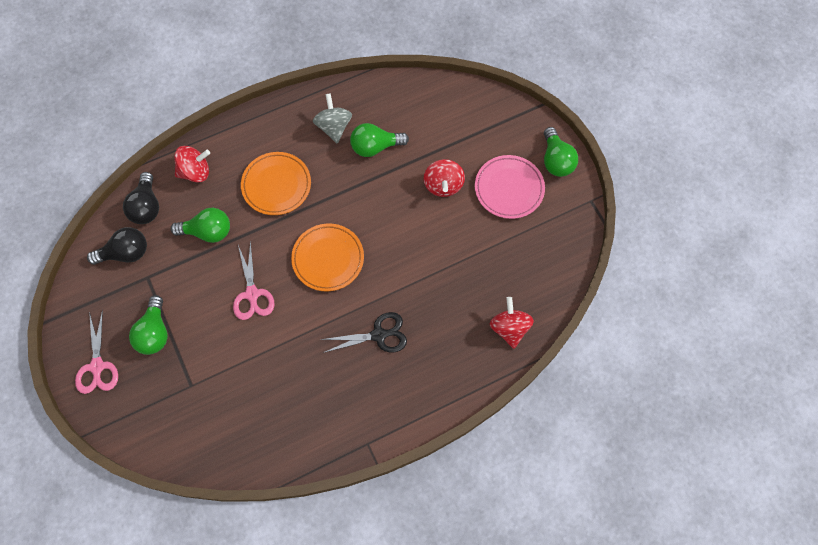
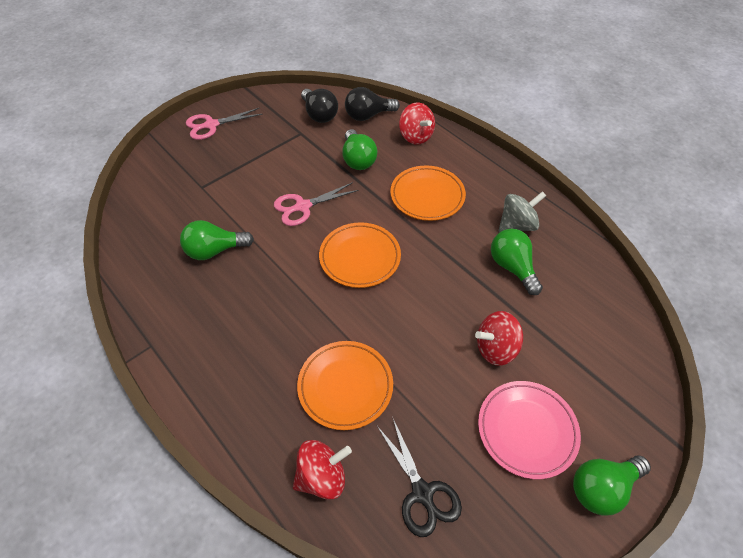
camera: 75 degrees right, 15 degrees down
green light bulb [129,295,168,355] -> green light bulb moved to [180,220,254,260]
black scissors [321,312,407,353] -> black scissors moved to [377,419,462,537]
none -> orange plate [297,341,393,430]

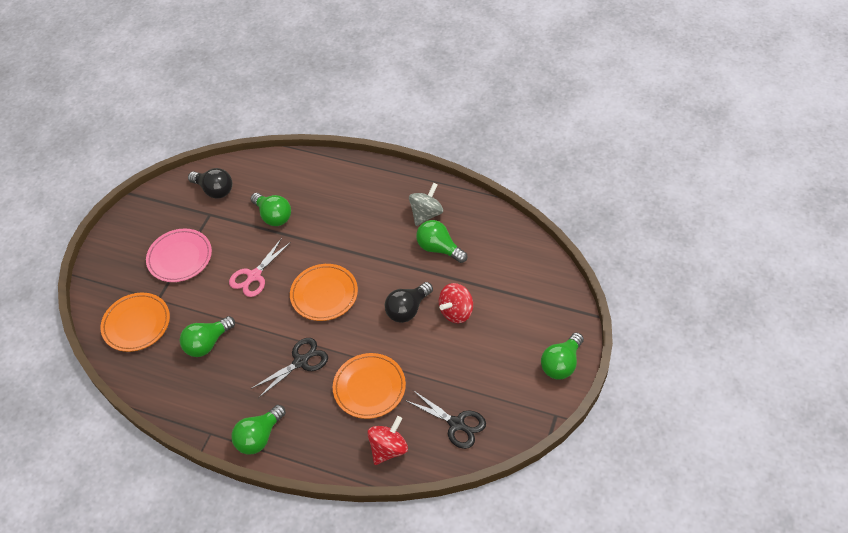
camera: 25 degrees left, 0 degrees up
pink scissors [186,108,263,140] -> none
black light bulb [345,87,400,121] -> black light bulb moved to [385,282,433,323]
orange plate [390,166,466,221] -> orange plate moved to [100,293,170,352]
red spinning top [399,103,435,145] -> none
pink plate [478,381,581,479] -> pink plate moved to [146,229,212,282]
none -> green light bulb [231,405,286,455]
none -> black scissors [251,338,328,398]

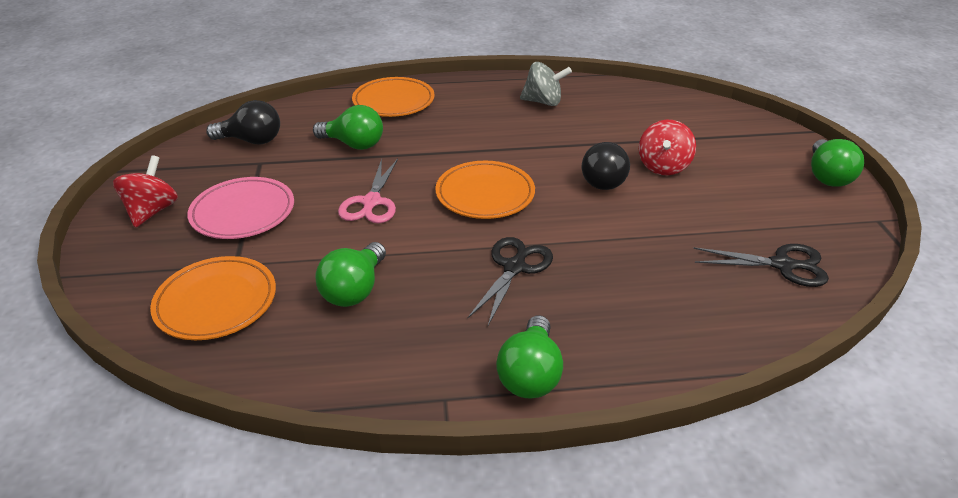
camera: 30 degrees left, 15 degrees down
orange plate [333,353,406,419] -> orange plate moved to [352,77,435,117]
red spinning top [367,416,408,465] -> red spinning top moved to [113,155,178,228]
grey spinning top [409,183,443,226] -> grey spinning top turned 90 degrees clockwise [520,62,572,106]
green light bulb [416,220,467,263] -> none

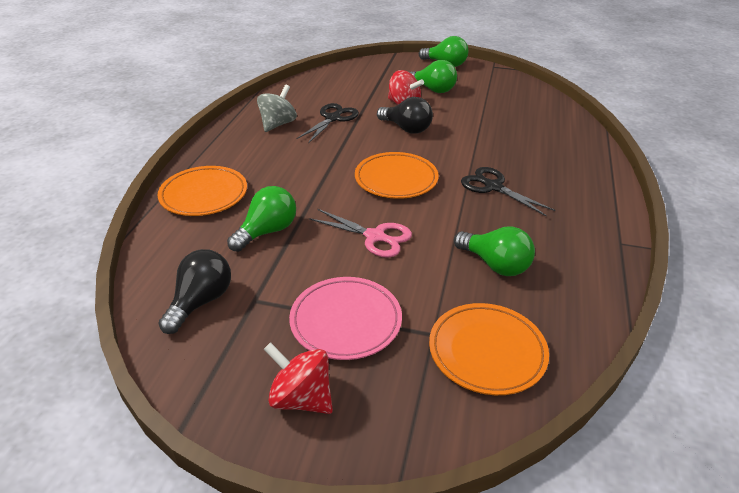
camera: 70 degrees left, 0 degrees up
green light bulb [496,315,563,399] -> green light bulb moved to [410,60,457,93]
black scissors [693,244,829,287] -> black scissors moved to [297,103,359,143]

